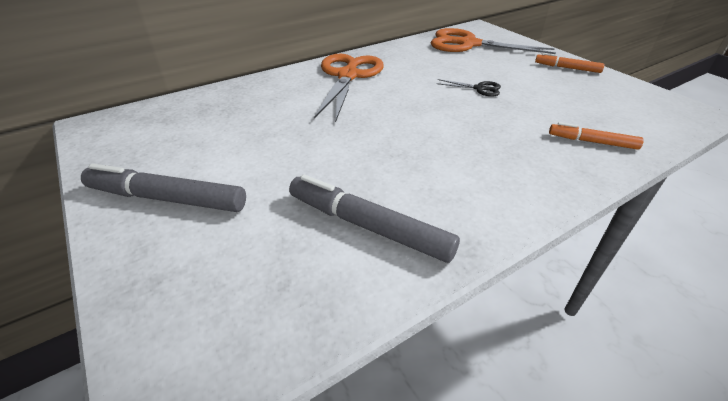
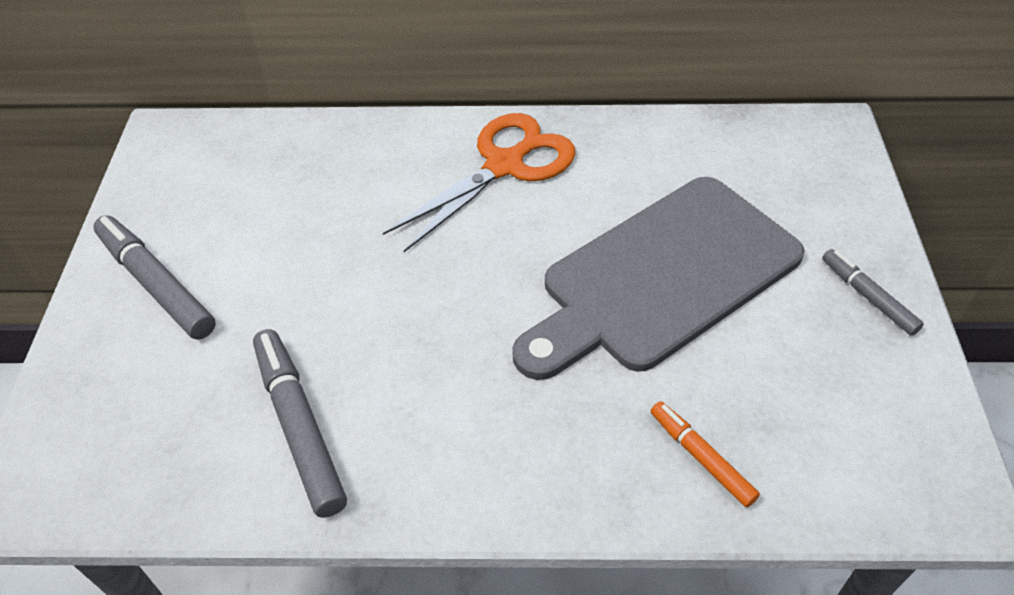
camera: 35 degrees right, 10 degrees up
orange scissors [431,28,555,54] -> none
black scissors [436,79,501,97] -> grey cutting board [512,177,805,380]
orange marker [535,53,604,73] -> grey marker [822,249,924,336]

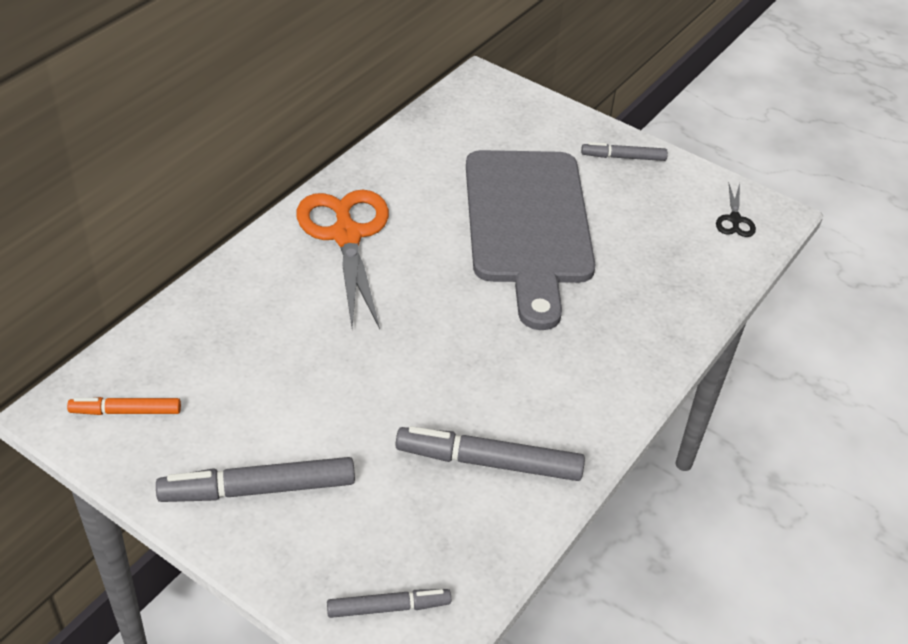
camera: 60 degrees left, 5 degrees down
orange marker [651,401,760,507] -> orange marker moved to [67,397,181,415]
none -> grey marker [327,589,451,618]
none -> black scissors [716,183,756,237]

